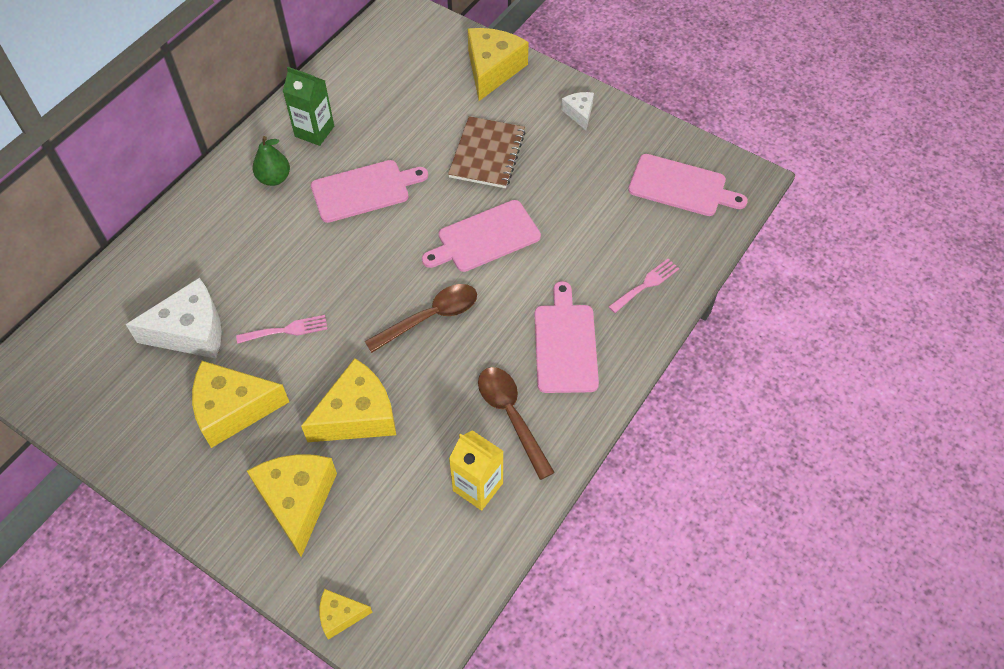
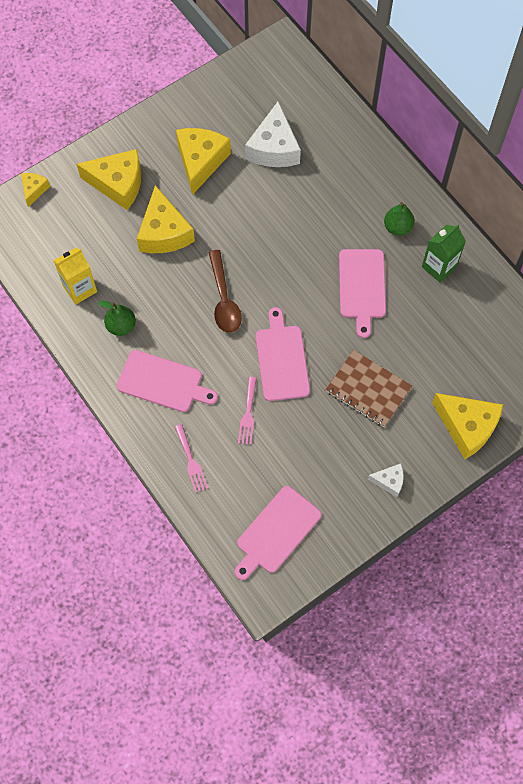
camera: 110 degrees right, 10 degrees up
pink fork [236,315,327,344] -> pink fork moved to [238,377,257,445]
brown spoon [478,367,555,480] -> green pear [98,301,136,336]

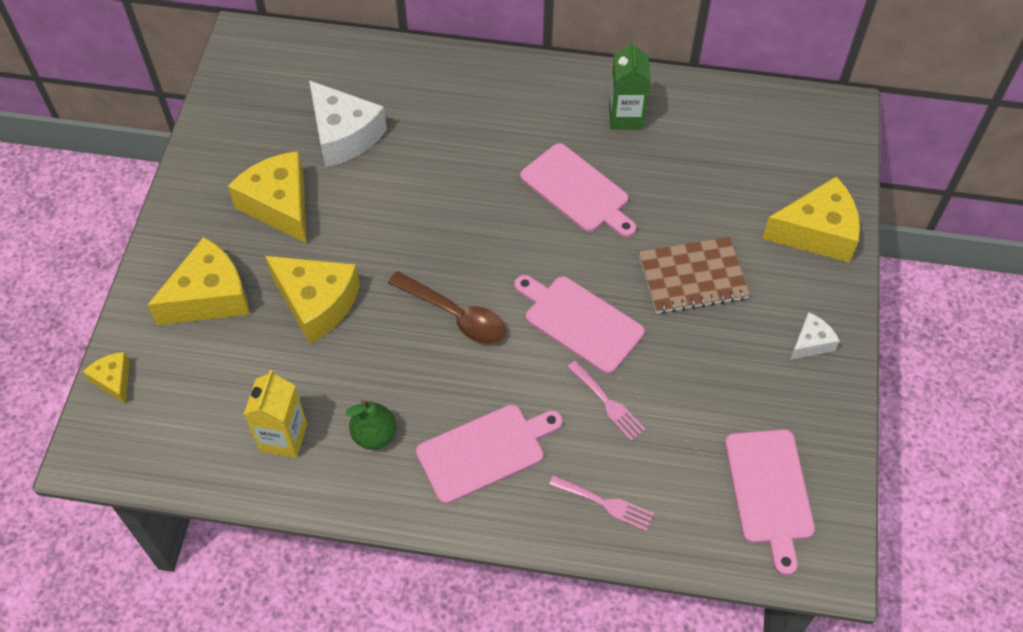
camera: 45 degrees left, 10 degrees down
green pear [384,202,414,236] -> none

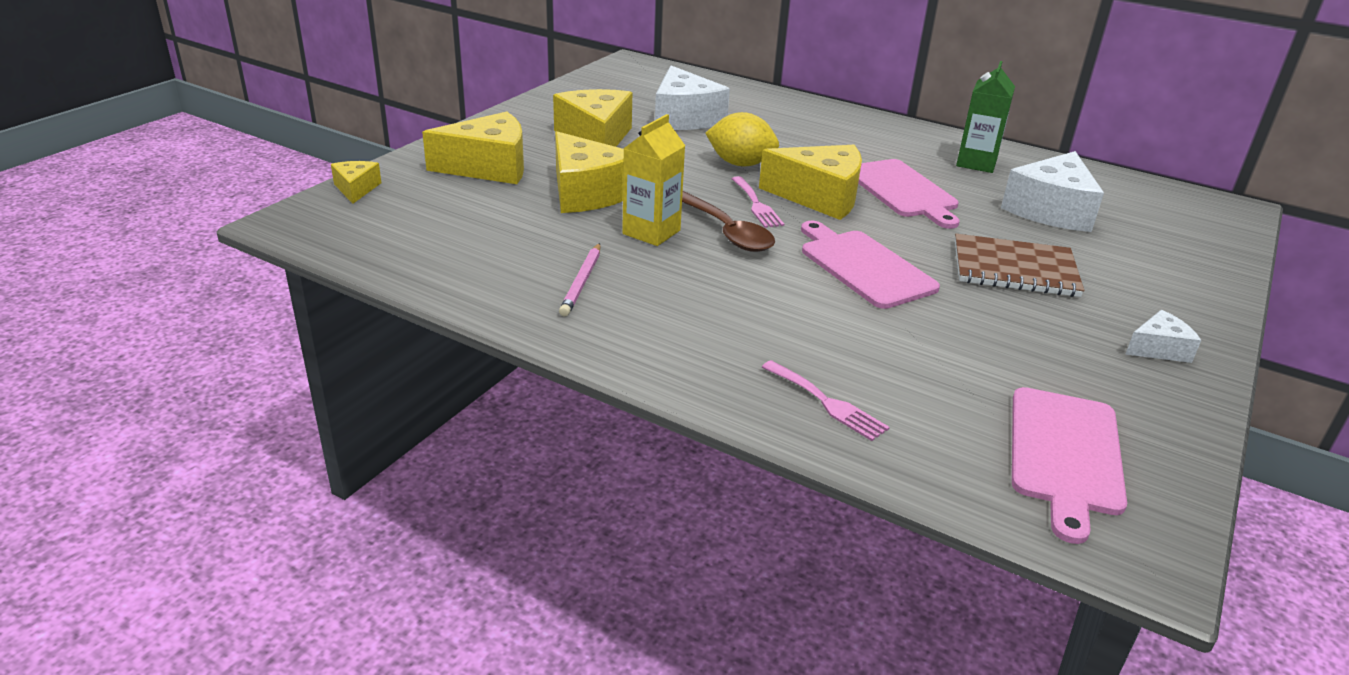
camera: 20 degrees right, 25 degrees down
yellow carton [243,370,307,458] -> yellow carton moved to [622,114,685,246]
green pear [346,400,396,450] -> pink pencil [559,243,600,316]
pink cutting board [416,404,563,504] -> none
pink fork [568,360,646,441] -> pink fork moved to [732,176,784,228]
yellow cheese [762,176,860,262] -> yellow cheese moved to [759,145,862,220]
none -> yellow lemon [705,112,779,167]
none -> white cheese [1001,151,1104,232]

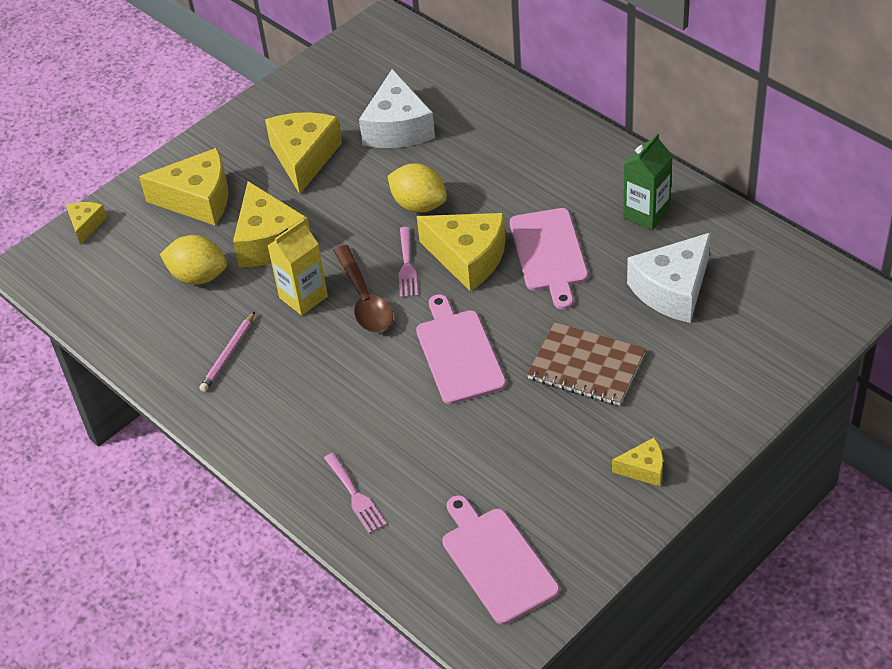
camera: 20 degrees right, 15 degrees up
pink cutting board [1012,387,1127,544] -> pink cutting board turned 120 degrees clockwise [442,495,560,625]
white cheese [1126,310,1201,363] -> yellow cheese [612,438,663,486]
none -> yellow lemon [160,235,227,285]

